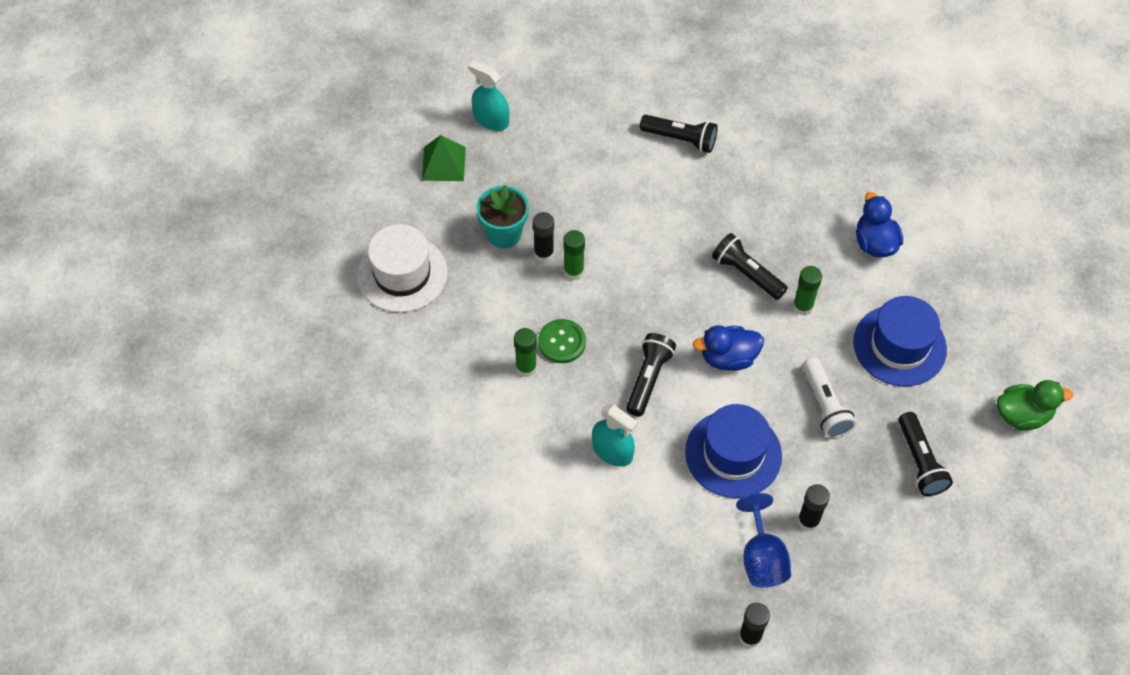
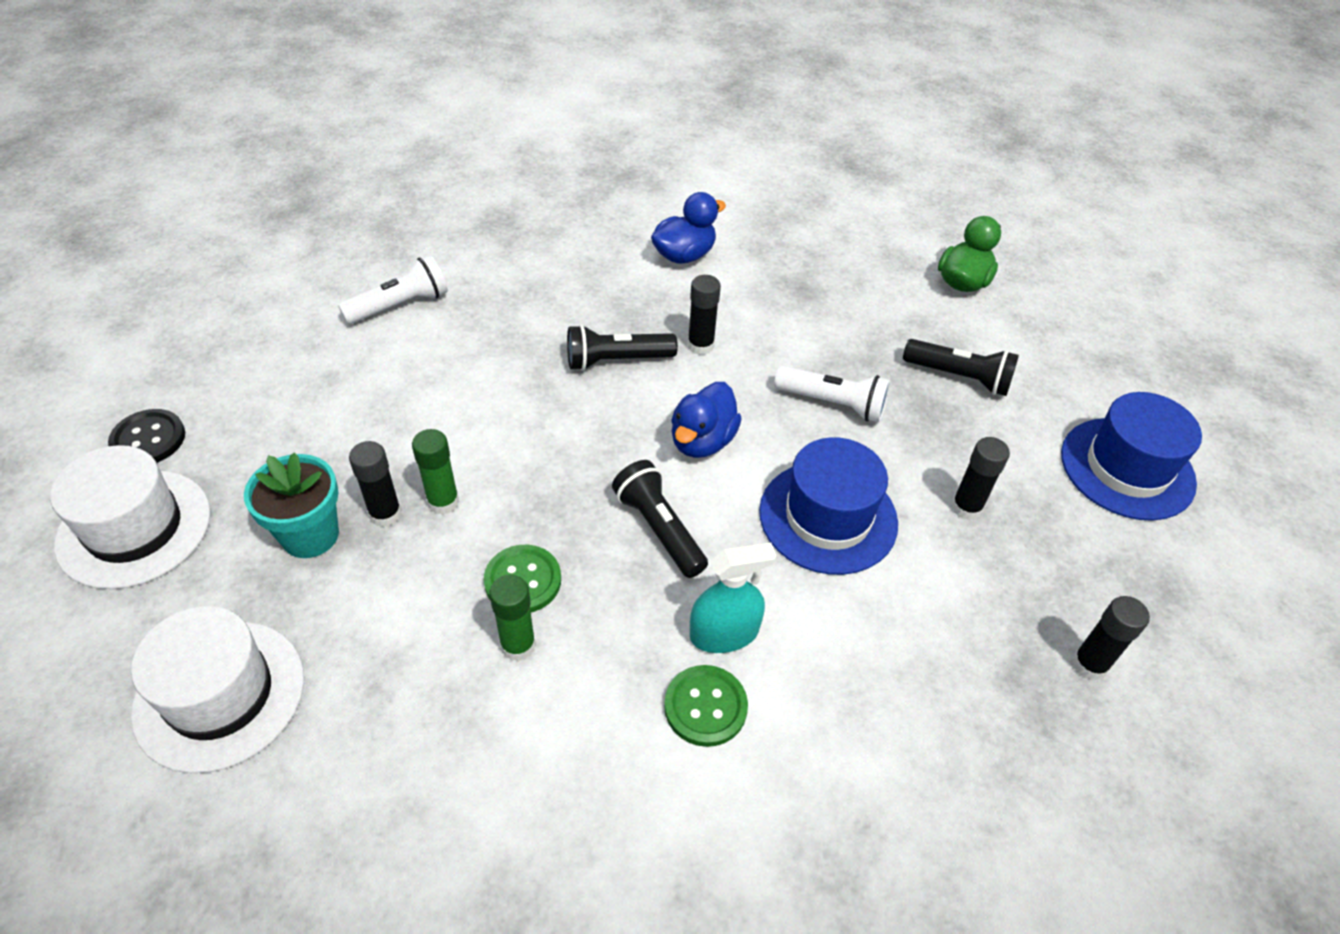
camera: 55 degrees left, 10 degrees down
green pyramid [422,135,466,181] -> white hat [50,445,211,589]
turquoise spray bottle [468,60,509,131] -> black button [108,409,185,463]
black flashlight [640,115,718,153] -> white flashlight [338,255,448,324]
blue goblet [736,493,791,587] -> none
green glue stick [793,266,822,315] -> black glue stick [688,275,721,355]
blue hat [853,296,947,386] -> blue hat moved to [1061,392,1202,521]
blue duck [856,192,903,257] -> blue duck turned 120 degrees clockwise [651,192,726,264]
none -> green button [664,665,748,747]

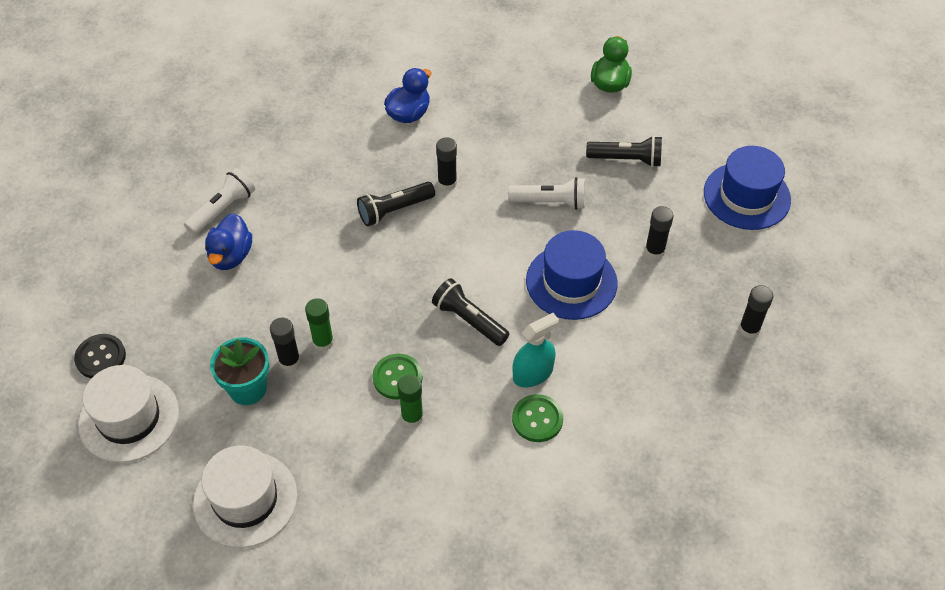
camera: 15 degrees left, 5 degrees up
blue duck [671,382,742,458] -> blue duck moved to [205,213,252,270]

